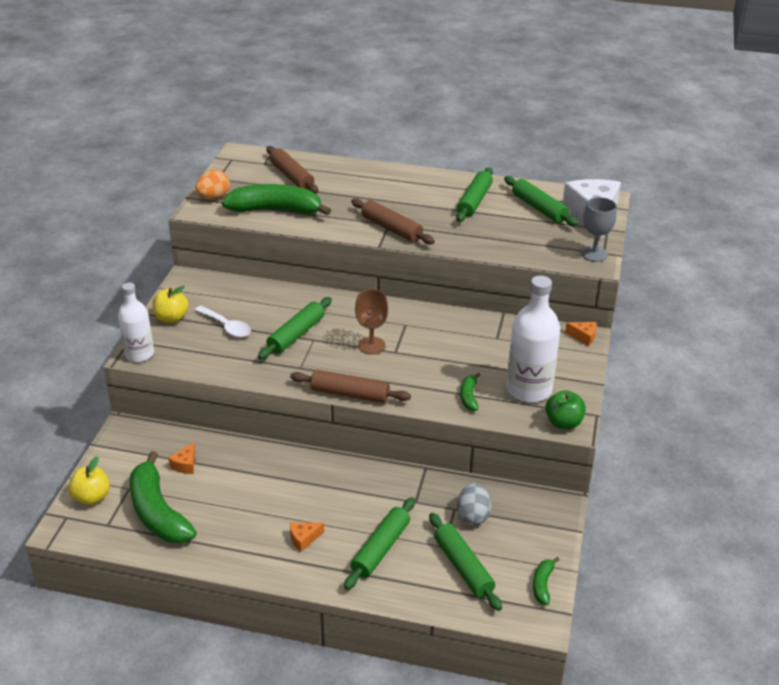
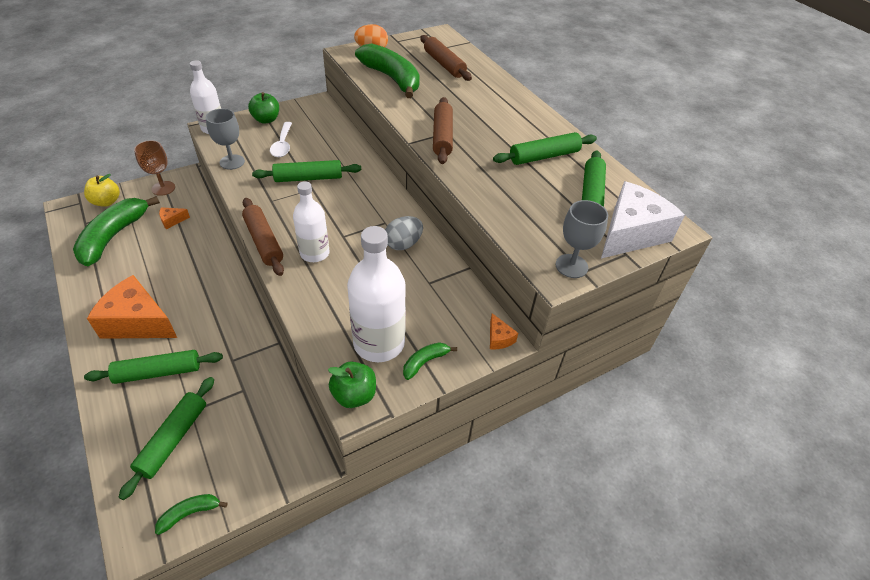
camera: 45 degrees right, 10 degrees up
yellow apple [152,286,189,323] -> green apple [248,92,279,124]
brown rolling pin [266,146,319,194] -> brown rolling pin turned 45 degrees counterclockwise [420,35,472,81]
orange cheese [290,523,324,552] -> orange cheese [87,275,177,339], size x2.41
brown goblet [355,289,388,354] -> brown goblet moved to [134,140,175,196]
grey egg [457,483,492,525] -> grey egg moved to [385,216,423,250]
green banana [460,373,480,411] -> green banana moved to [403,342,457,380]
none -> grey goblet [206,109,245,170]
none -> white bottle [293,181,330,262]

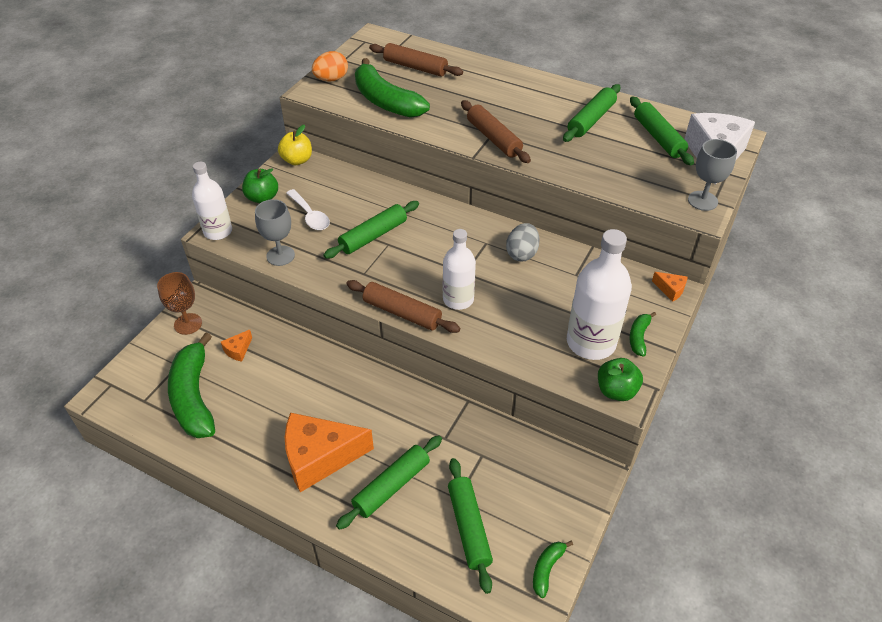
camera: 30 degrees left, 0 degrees up
yellow apple [84,174,120,207] -> yellow apple moved to [278,125,312,165]
green banana [355,43,420,98] -> green banana turned 150 degrees counterclockwise [355,58,430,118]

